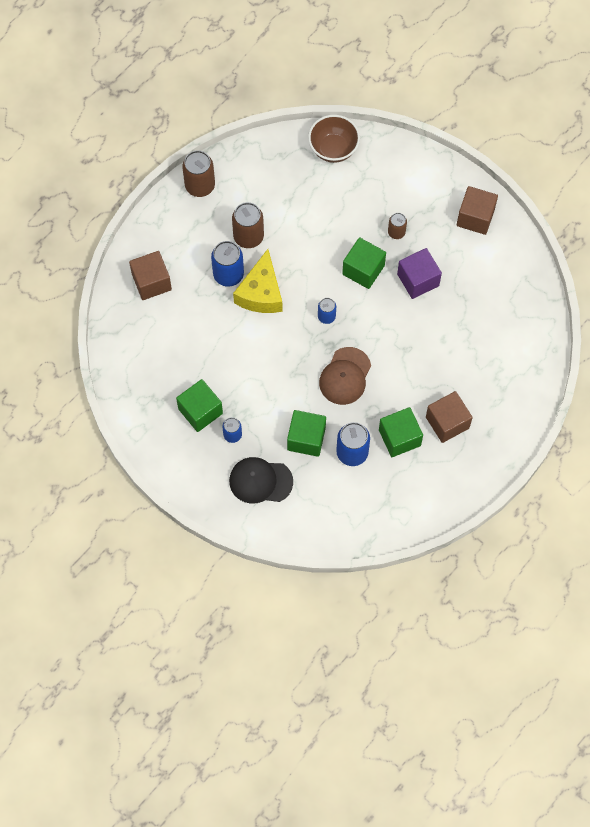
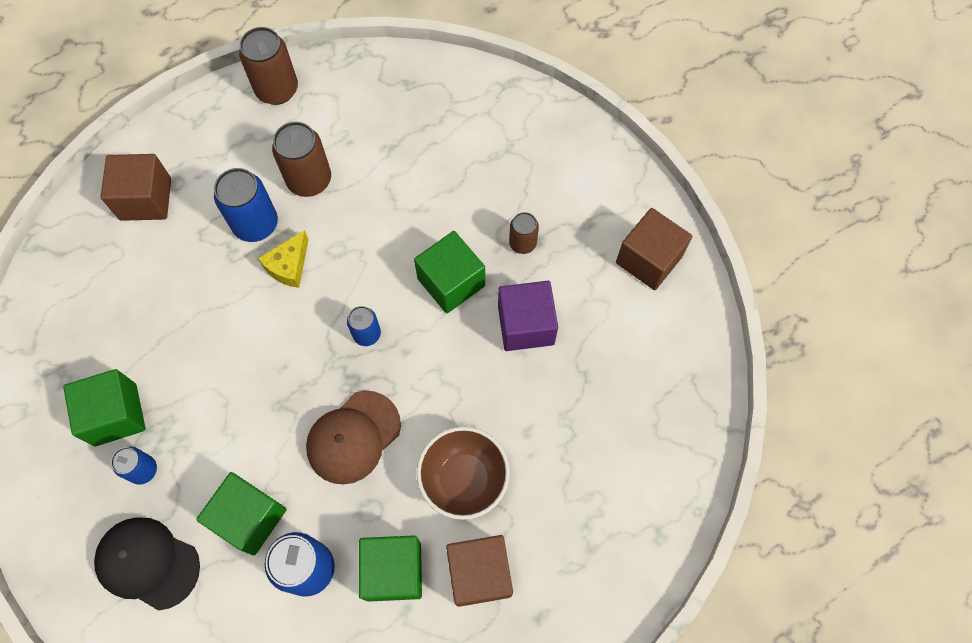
camera: 20 degrees right, 0 degrees up
yellow cheese [233,249,283,313] -> yellow cheese [258,230,309,288], size x0.58
brown bowl [308,115,360,163] -> brown bowl moved to [416,426,510,520]

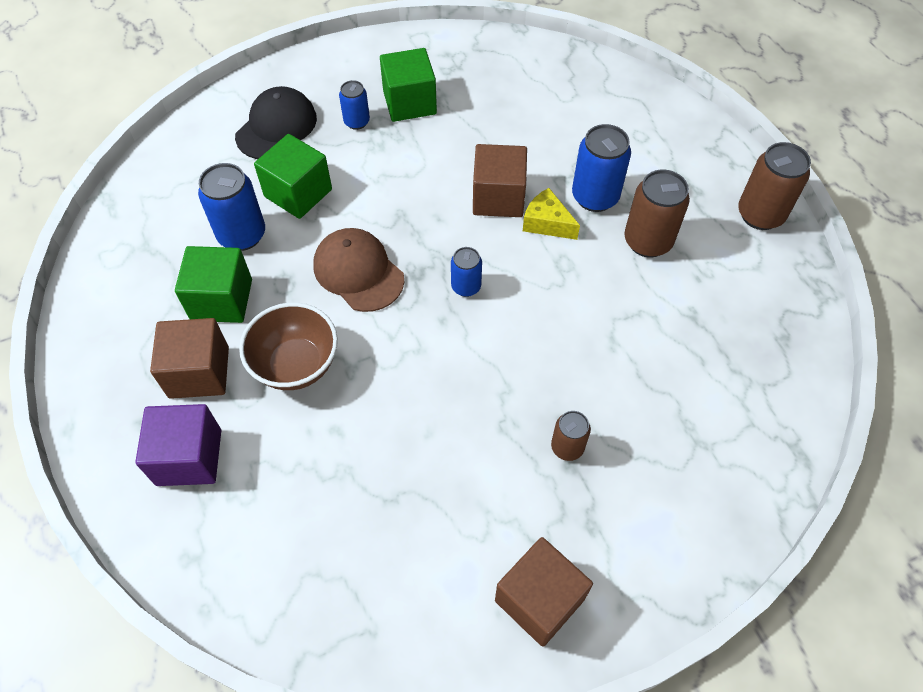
camera: 95 degrees right, 10 degrees down
brown cube [101,154,171,221] -> brown cube moved to [473,144,527,217]
green cube [414,231,485,313] -> none
purple cube [498,281,558,351] -> purple cube moved to [135,404,221,486]

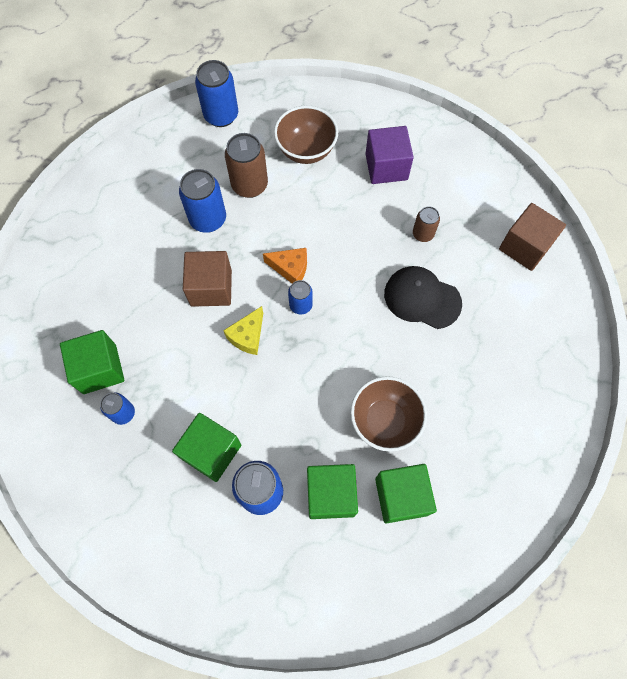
camera: 95 degrees left, 10 degrees up
purple cube [135,404,221,486] -> purple cube moved to [366,126,414,184]
brown cube [150,318,229,399] -> green cube [375,464,437,524]
black cap [235,86,317,159] -> black cap moved to [384,266,462,329]
brown cap [313,228,404,312] -> none
yellow cheese [523,188,580,240] -> yellow cheese moved to [223,306,263,355]
brown can [738,142,811,230] -> blue can [195,60,238,127]
none -> orange cheese [263,248,307,283]
none -> brown bowl [274,105,338,164]

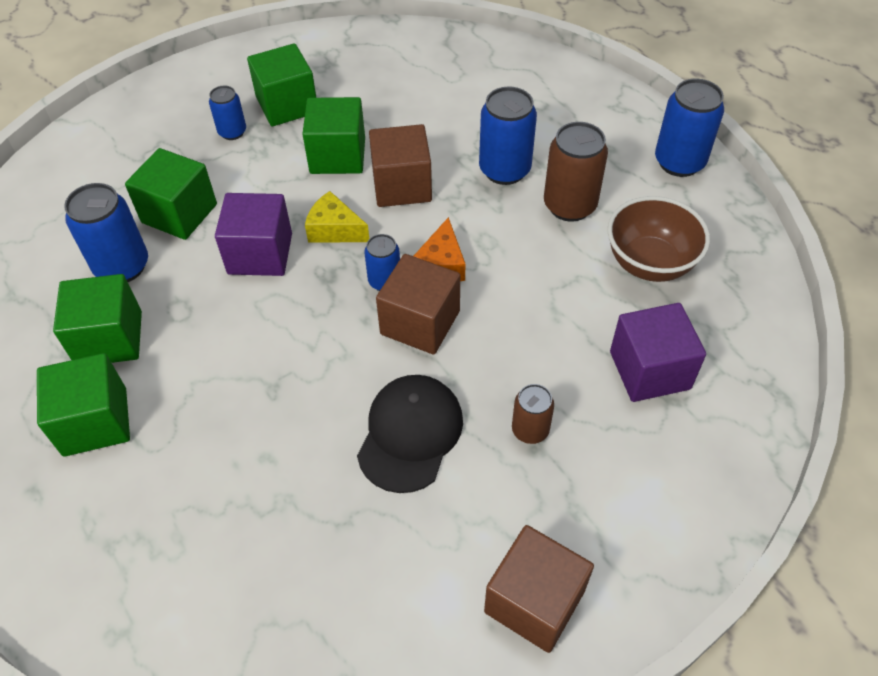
camera: 85 degrees right, 15 degrees down
brown bowl [351,376,427,452] -> none
none -> purple cube [215,193,292,276]
none -> green cube [302,97,365,174]
none -> brown cube [376,254,460,354]

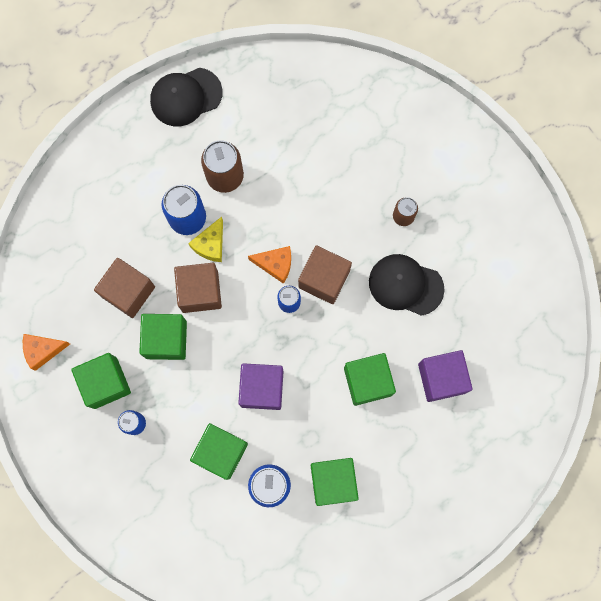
camera: 90 degrees left, 25 degrees up
green cube [37,353,130,457] -> green cube moved to [344,353,396,406]
yellow cheese [305,191,369,243] -> yellow cheese moved to [188,217,223,262]
brown cube [484,525,594,653] -> brown cube moved to [94,258,155,318]
brown bowl [608,196,710,282] -> none
purple cube [610,303,706,402] -> purple cube moved to [418,350,473,402]
blue can [655,79,724,177] -> black cap [150,68,223,126]
none -> orange cheese [23,334,70,371]

